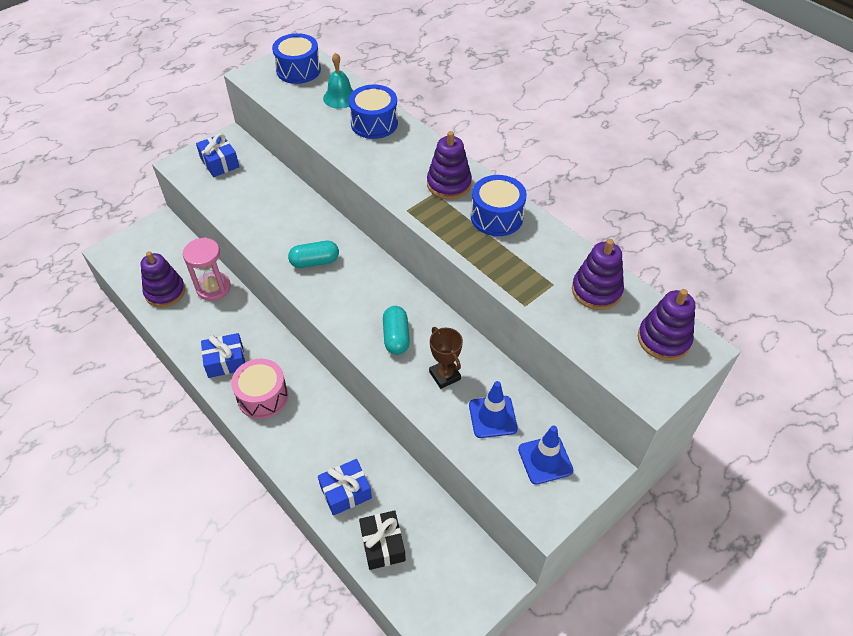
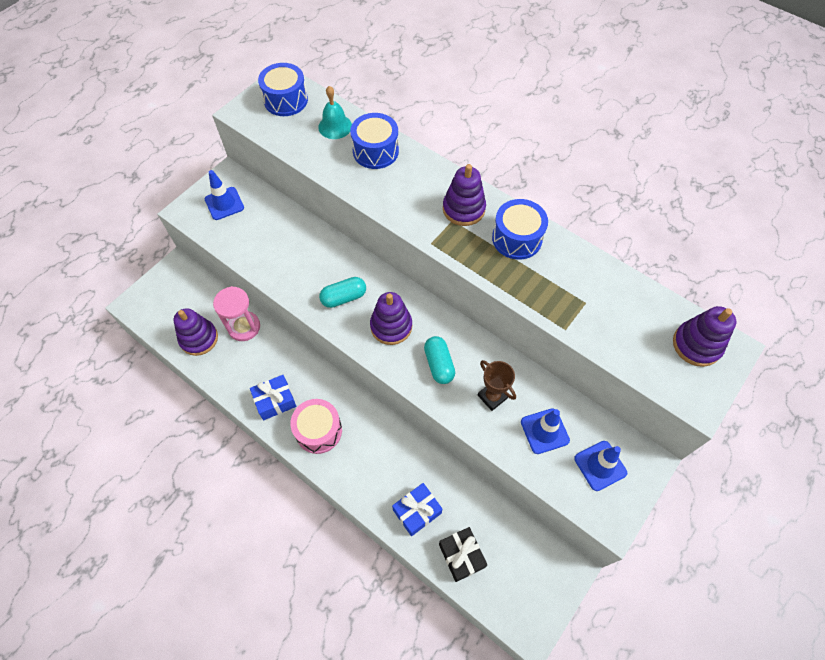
camera: 10 degrees left, 10 degrees up
blue gift [196,134,239,177] -> blue traffic cone [205,170,244,220]
purple stacking toy [572,239,624,310] -> purple stacking toy moved to [370,292,412,345]

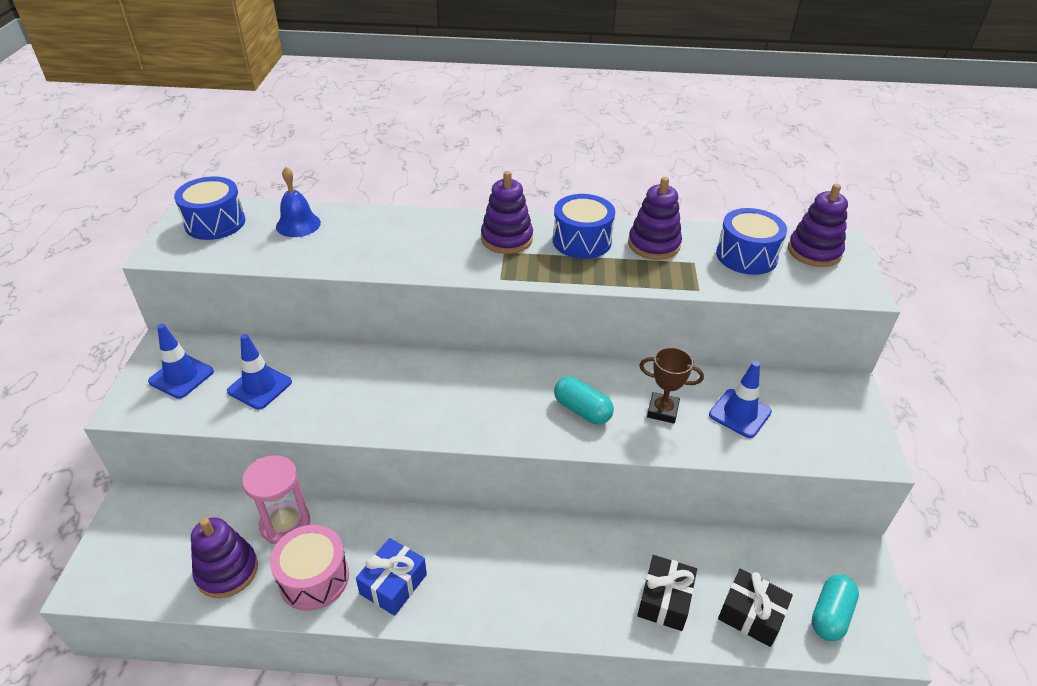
camera: 35 degrees left, 20 degrees down
pink drum [290,399,342,454] -> pink drum moved to [270,525,349,611]
turquoise bell [318,86,352,139] -> blue bell [276,167,321,237]
turquoise capsule [319,277,366,308] -> turquoise capsule moved to [811,575,859,641]
blue drum [350,113,399,169] -> blue drum moved to [716,208,787,275]
purple stacking toy [370,292,412,345] -> purple stacking toy moved to [628,177,682,260]
blue gift [392,483,443,536] -> black gift [637,555,697,631]
blue traffic cone [574,441,627,491] -> blue traffic cone moved to [227,334,292,410]

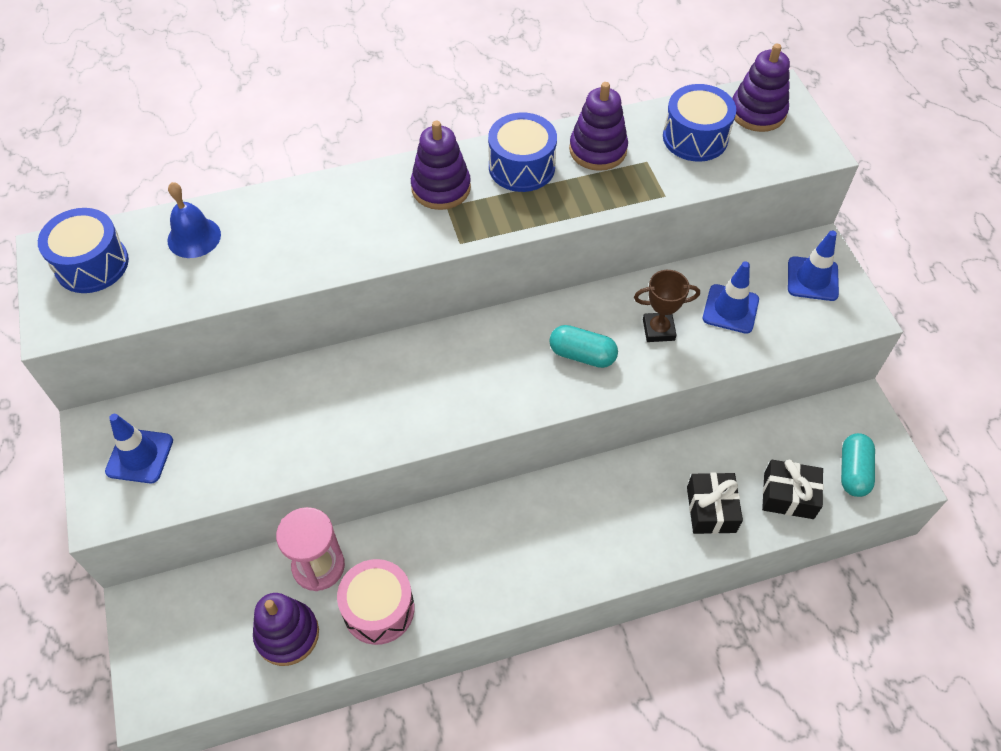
camera: 20 degrees left, 15 degrees up
blue traffic cone [227,334,292,410] -> blue traffic cone moved to [788,231,839,301]
blue gift [356,538,427,616] -> none

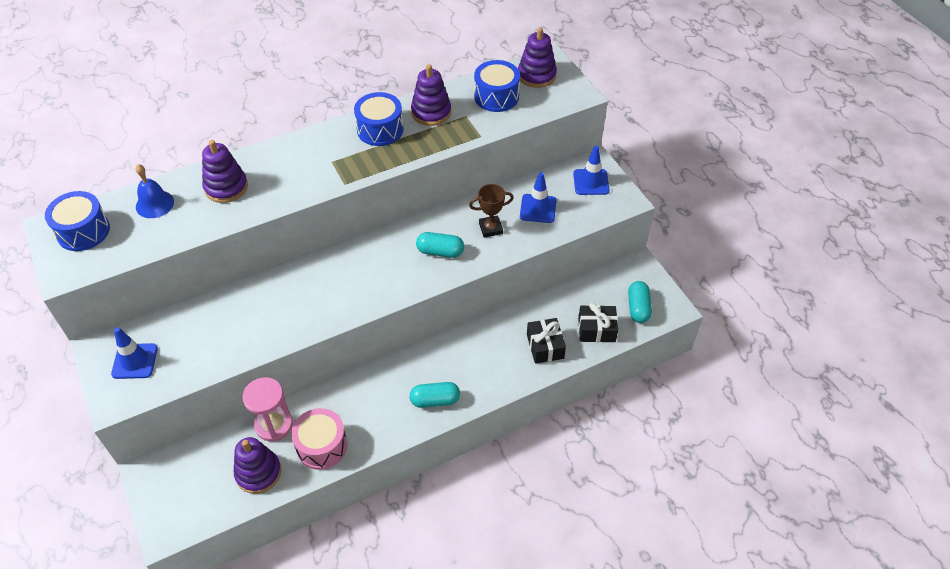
camera: 10 degrees left, 5 degrees down
purple stacking toy [411,121,471,210] -> purple stacking toy moved to [202,140,248,203]
none -> turquoise capsule [410,382,460,408]

